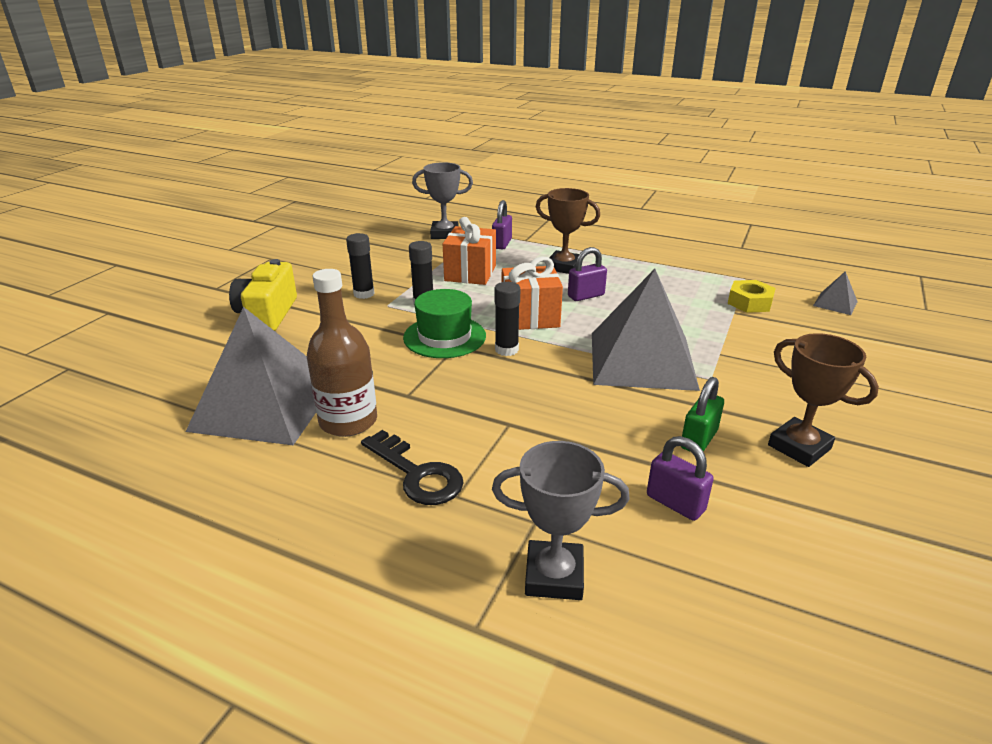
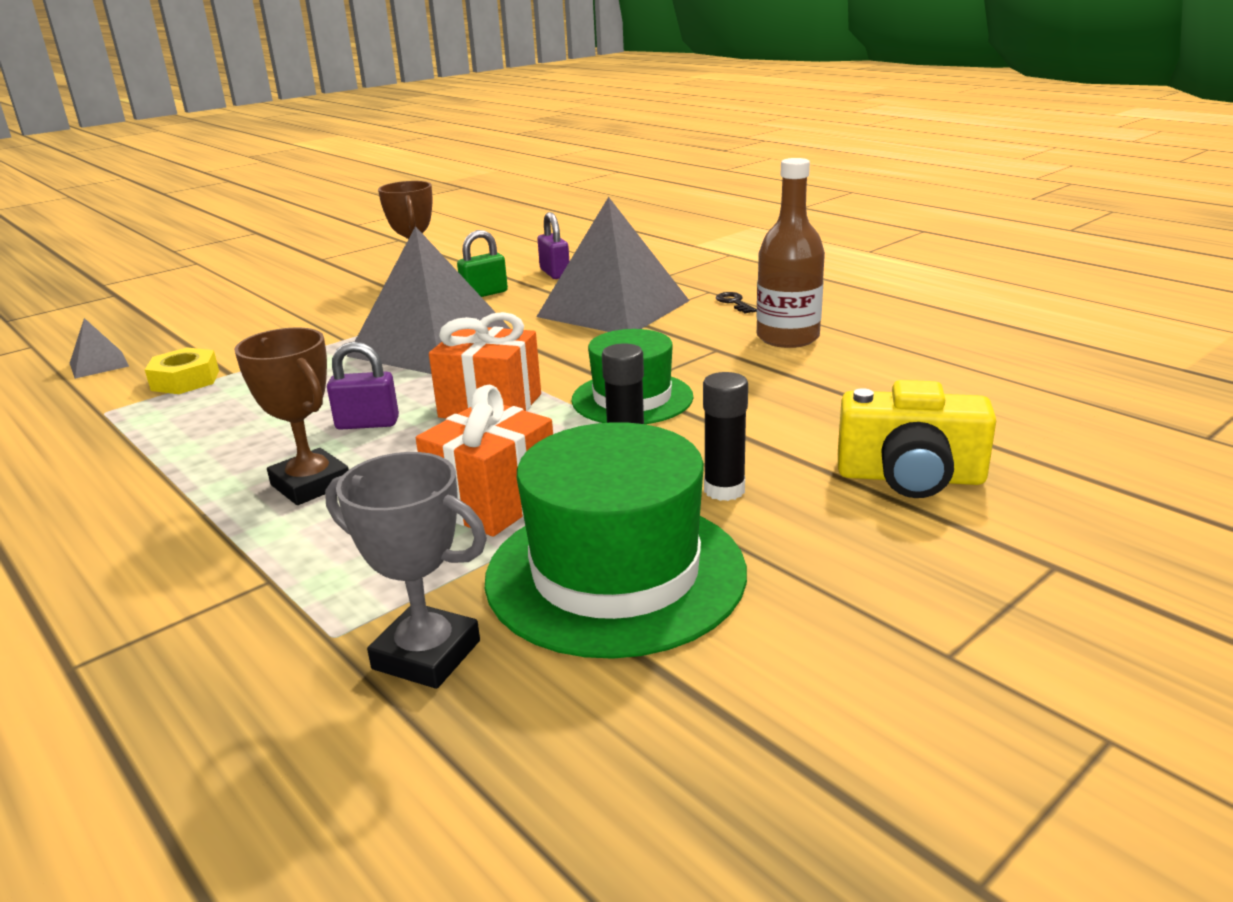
camera: 155 degrees left, 5 degrees down
grey pyramid [186,307,316,445] -> grey pyramid moved to [537,197,689,332]
yellow camera [229,259,297,331] -> yellow camera turned 75 degrees clockwise [838,380,996,498]
black key [361,430,463,505] -> black key [716,292,757,313], size x0.52
purple padlock [492,200,512,249] -> none
grey trophy [492,441,630,600] -> none
black glue stick [494,282,520,356] -> none
none -> green hat [485,422,747,659]

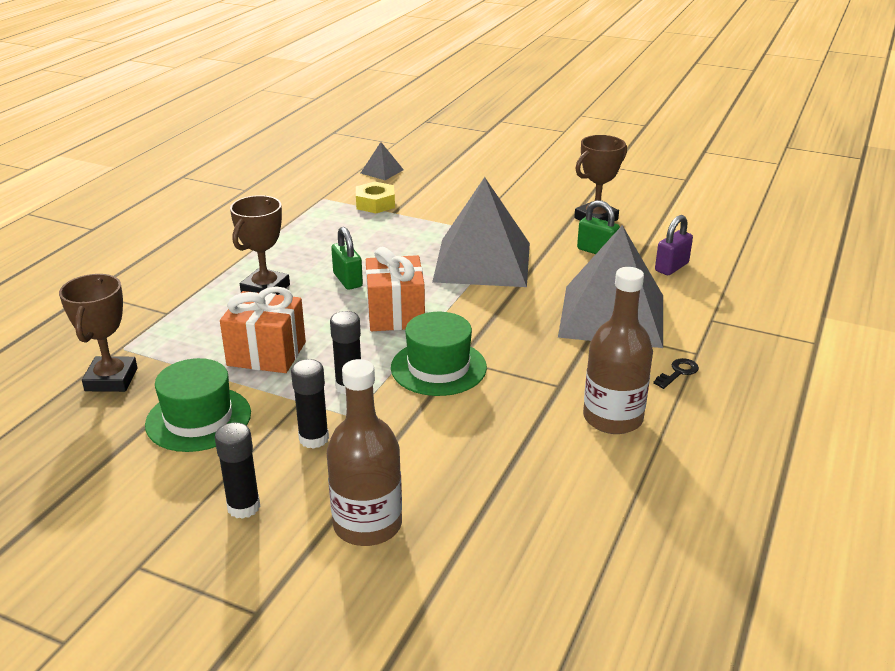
camera: 65 degrees right, 5 degrees up
grey trophy [325,452,487,689] -> brown trophy [59,274,137,392]
purple padlock [327,342,399,430] -> green padlock [331,227,363,290]
green hat [485,422,747,659] -> green hat [145,358,251,452], size x0.64
yellow camera [838,380,996,498] -> brown bottle [327,359,402,546]
none -> black glue stick [215,422,260,519]

